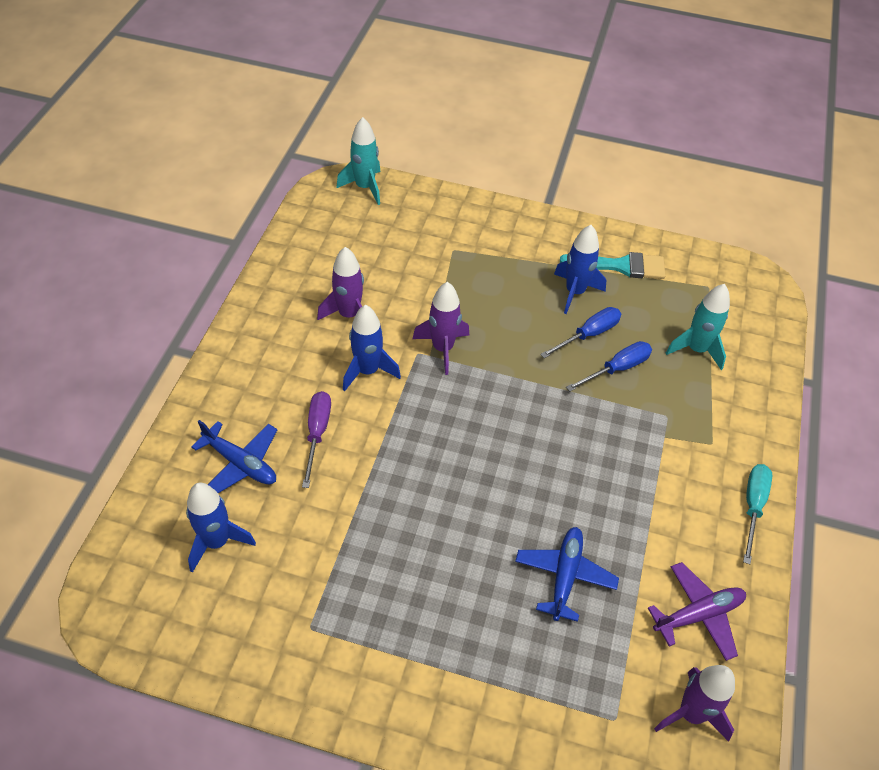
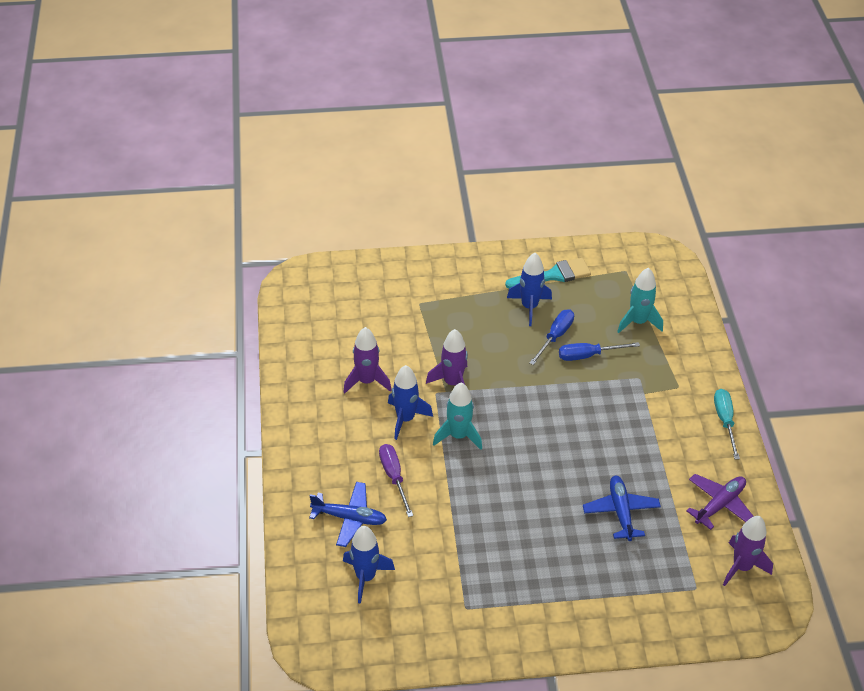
camera: 20 degrees left, 5 degrees down
turquoise rocket [336,117,380,205] -> turquoise rocket moved to [433,383,482,450]
blue screwdriver [566,341,652,392] -> blue screwdriver turned 135 degrees counterclockwise [559,342,640,361]

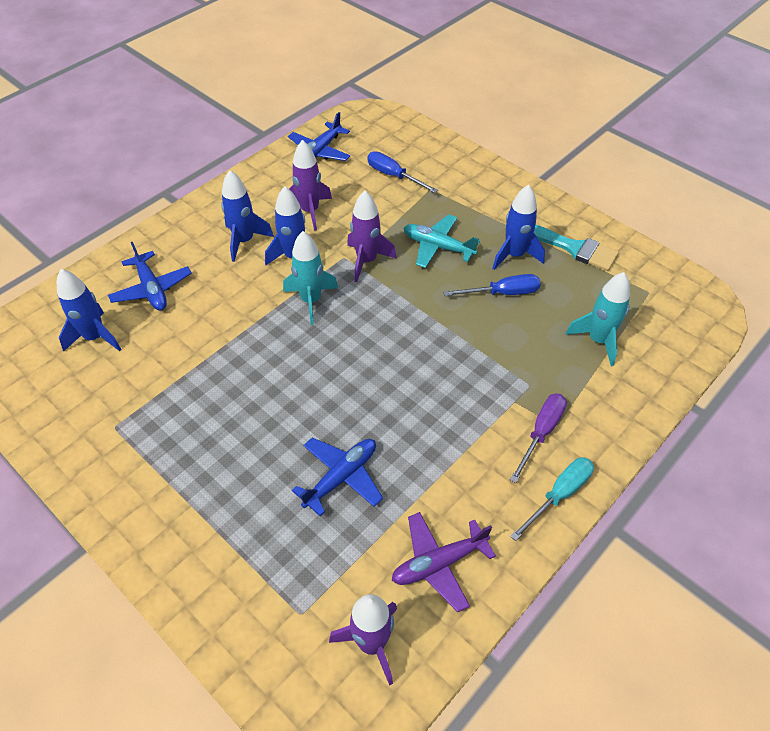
camera: 50 degrees right, 5 degrees up
purple screwdriver [379,444,413,517] -> purple screwdriver moved to [510,394,567,483]
blue screwdriver [559,342,640,361] -> blue screwdriver moved to [367,151,438,193]
purple plane [686,474,754,530] -> purple plane turned 150 degrees clockwise [391,512,496,612]
none -> blue rocket [221,170,274,262]
none -> blue plane [288,112,350,161]
none -> turquoise plane [404,214,480,268]

